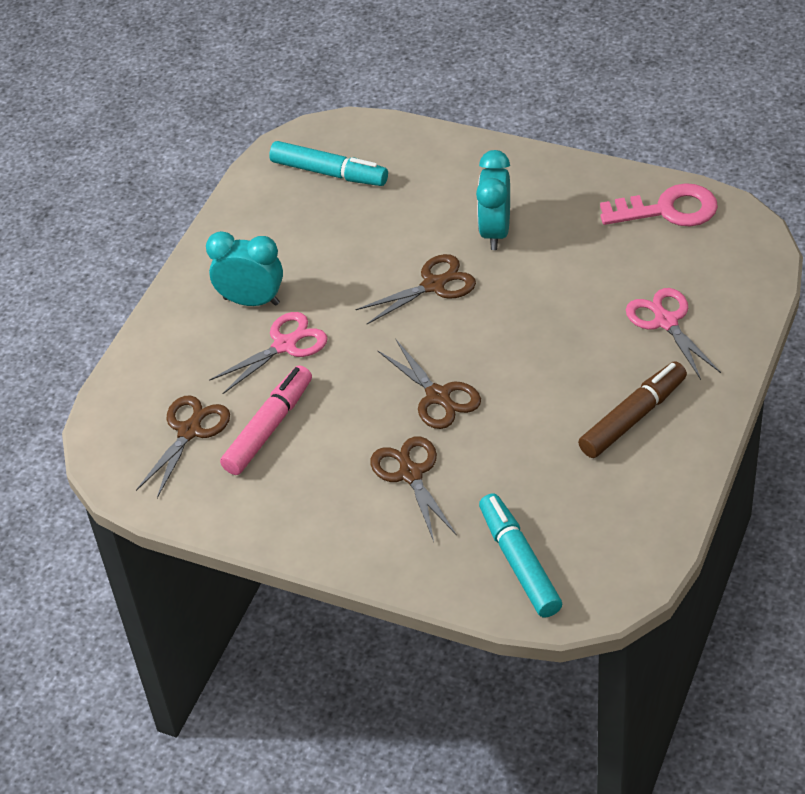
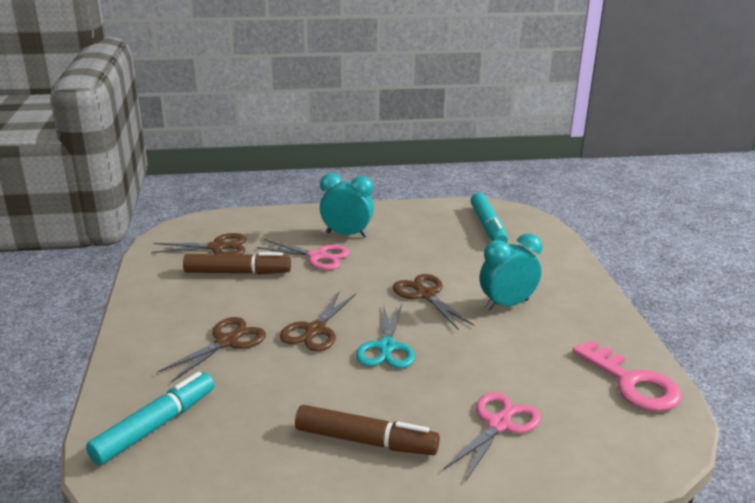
camera: 55 degrees right, 20 degrees down
turquoise clock [206,231,283,306] -> turquoise clock turned 60 degrees counterclockwise [320,173,374,237]
pink marker [220,365,312,475] -> brown marker [183,252,291,274]
brown scissors [356,254,476,325] -> brown scissors turned 150 degrees counterclockwise [393,274,475,330]
none -> turquoise scissors [356,303,415,369]

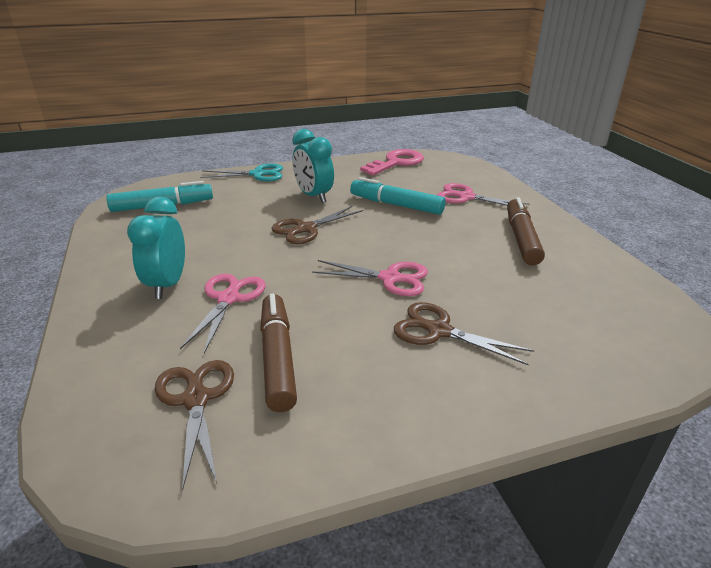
camera: 100 degrees left, 5 degrees up
turquoise marker [86,372,215,465] -> turquoise marker moved to [350,177,446,215]
brown scissors [280,291,356,351] -> pink scissors [312,260,428,296]
turquoise scissors [356,303,415,369] -> turquoise scissors moved to [200,163,283,182]

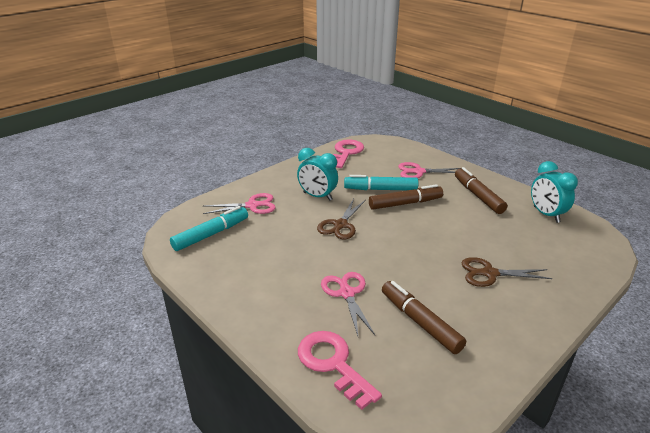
camera: 25 degrees left, 0 degrees up
turquoise clock [127,197,185,299] -> turquoise clock moved to [531,161,578,223]
brown scissors [154,360,234,491] -> none
turquoise scissors [200,163,283,182] -> none
pink scissors [312,260,428,296] -> pink scissors moved to [203,193,276,214]
none -> pink key [298,331,382,410]
none -> brown marker [369,184,443,210]

